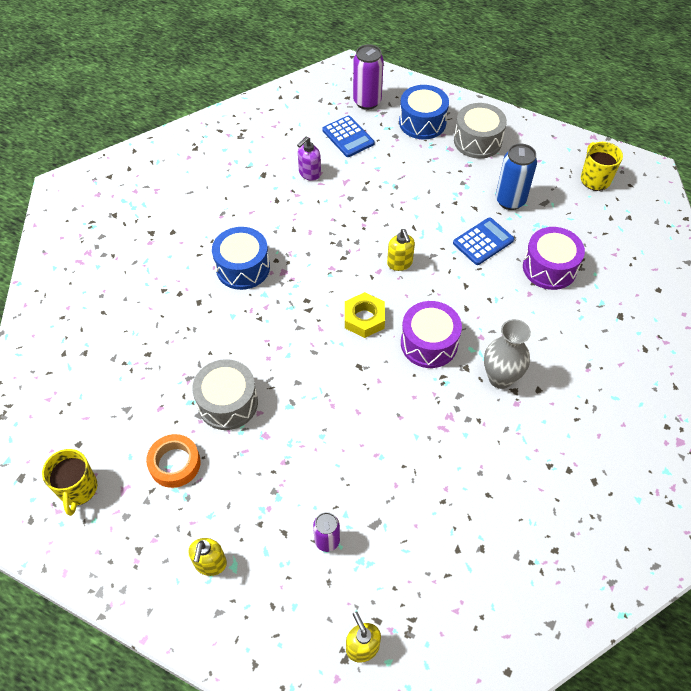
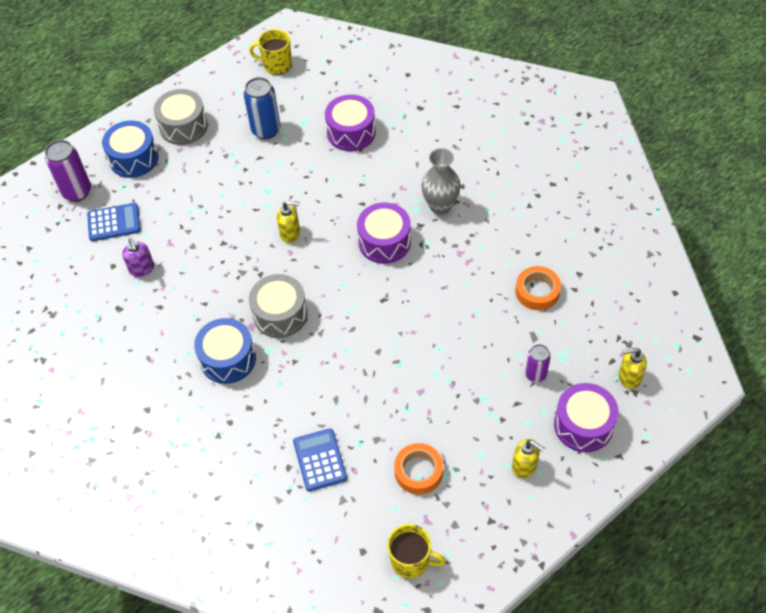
camera: 65 degrees left, 0 degrees up
grey drum [192,359,258,430] -> grey drum moved to [249,274,308,338]
yellow nut [345,292,385,338] -> none
blue calculator [453,217,514,265] -> blue calculator moved to [293,428,347,491]
none -> orange tape [516,266,561,310]
none -> purple drum [554,383,619,452]

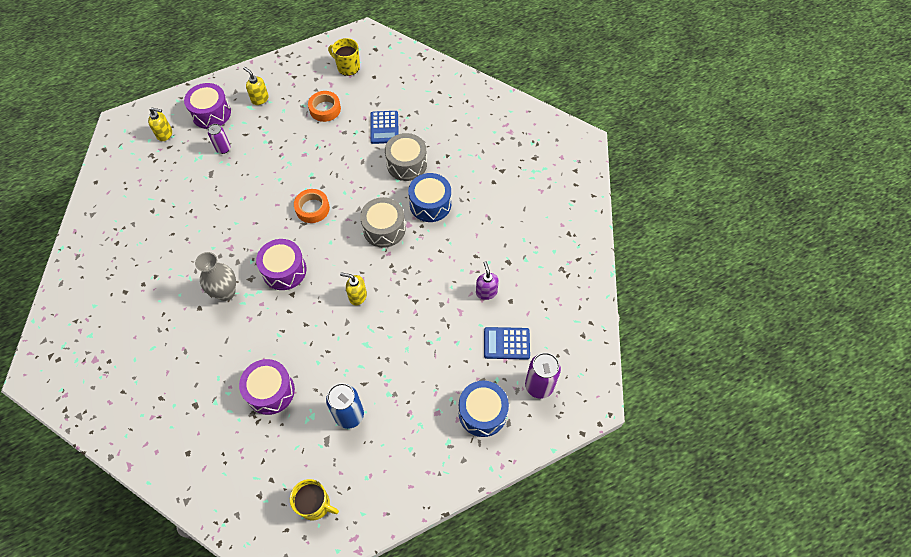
camera: 170 degrees left, 5 degrees up
grey drum [154,89,208,145] -> grey drum moved to [385,133,427,181]
orange tape [516,266,561,310] -> orange tape moved to [294,189,330,223]

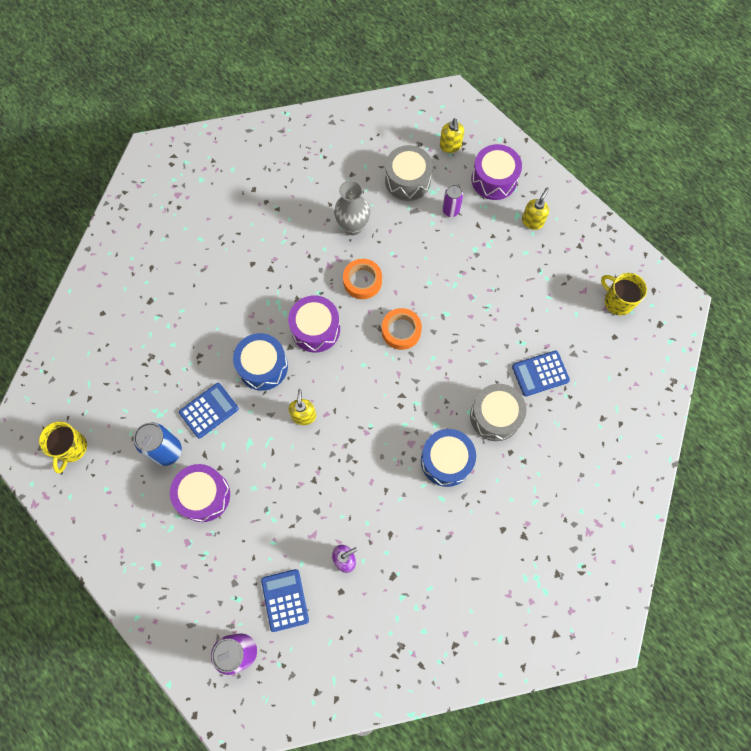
camera: 75 degrees right, 10 degrees up
grey vase [195,252,236,301] -> grey vase moved to [334,180,370,235]
purple drum [239,359,295,415] -> purple drum moved to [170,464,230,522]
orange tape [308,91,341,122] -> orange tape moved to [343,259,382,299]
yellow mug [328,38,360,76] -> yellow mug turned 60 degrees counterclockwise [601,273,647,316]
grey drum [360,197,406,248] -> grey drum moved to [385,145,433,201]
blue drum [459,381,509,437] -> blue drum moved to [233,333,288,391]
none -> blue calculator [179,383,239,439]

